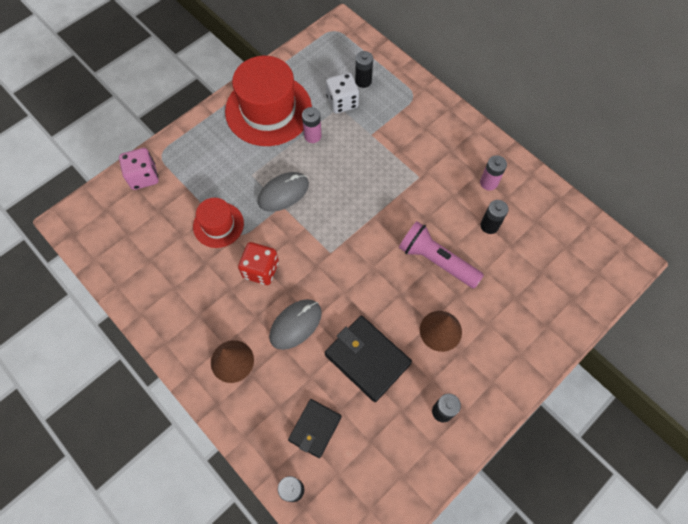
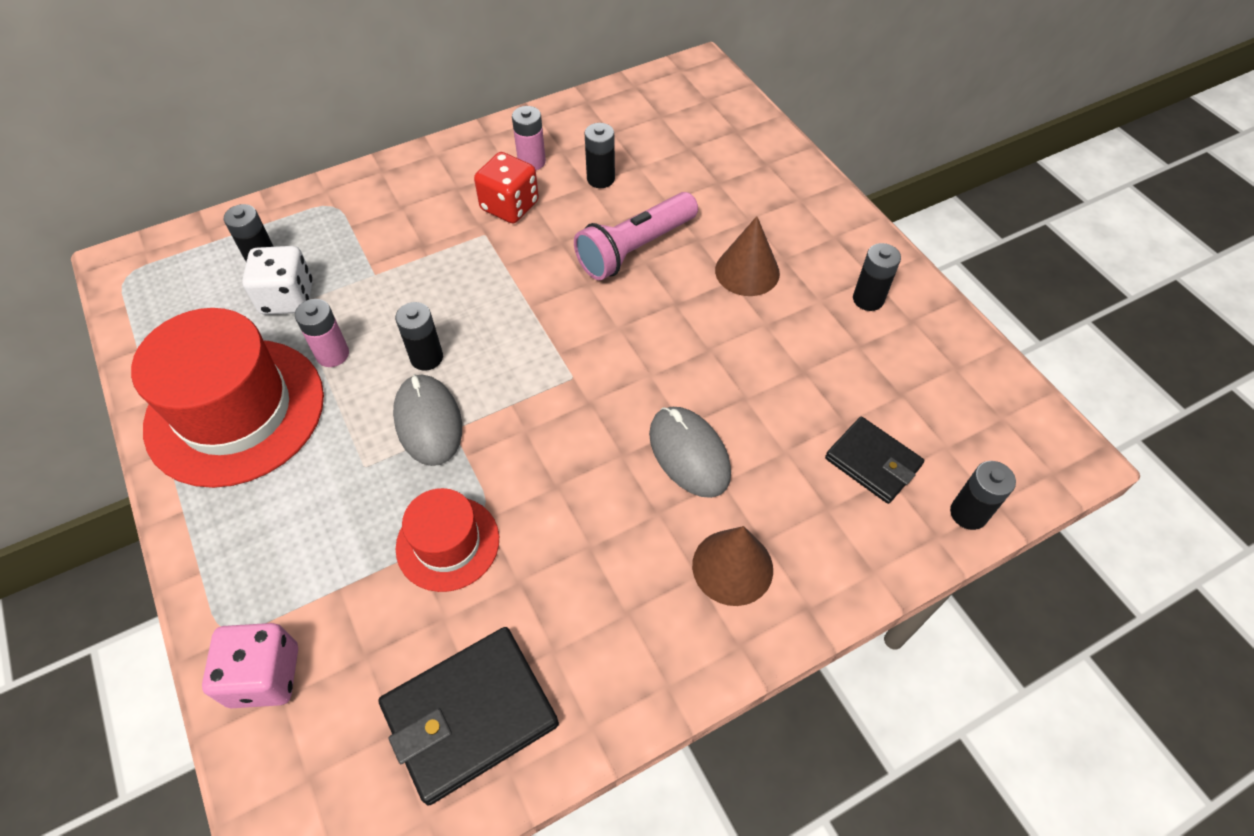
camera: 75 degrees left, 10 degrees down
red dice [238,242,279,285] -> red dice moved to [474,152,539,223]
black wallet [325,315,412,402] -> black wallet moved to [378,627,559,806]
none -> black battery [395,302,443,371]

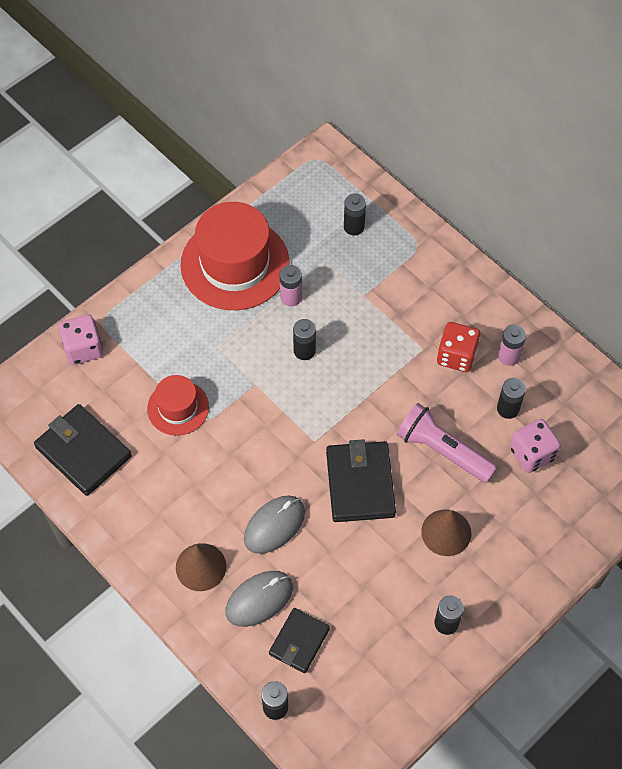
camera: 75 degrees right, 5 degrees up
white dice [242,246,313,315] -> none
grey mouse [393,374,462,466] -> grey mouse moved to [225,571,293,627]
none -> black wallet [326,439,396,522]
none -> pink dice [510,419,561,473]

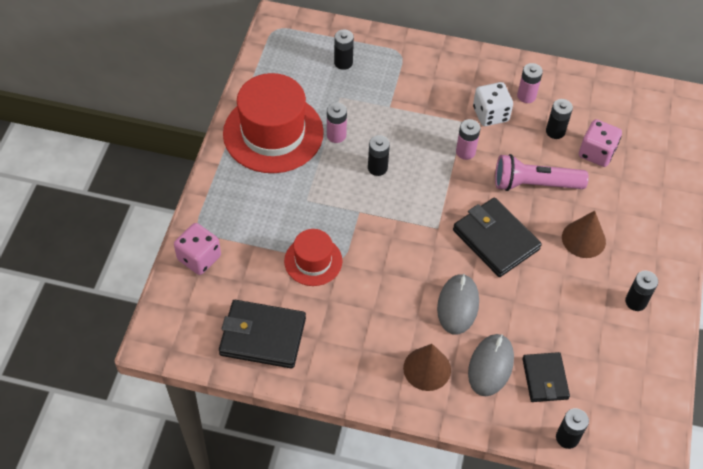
camera: 35 degrees left, 5 degrees down
red dice [437,322,480,372] -> white dice [473,82,513,126]
none -> pink battery [456,119,480,160]

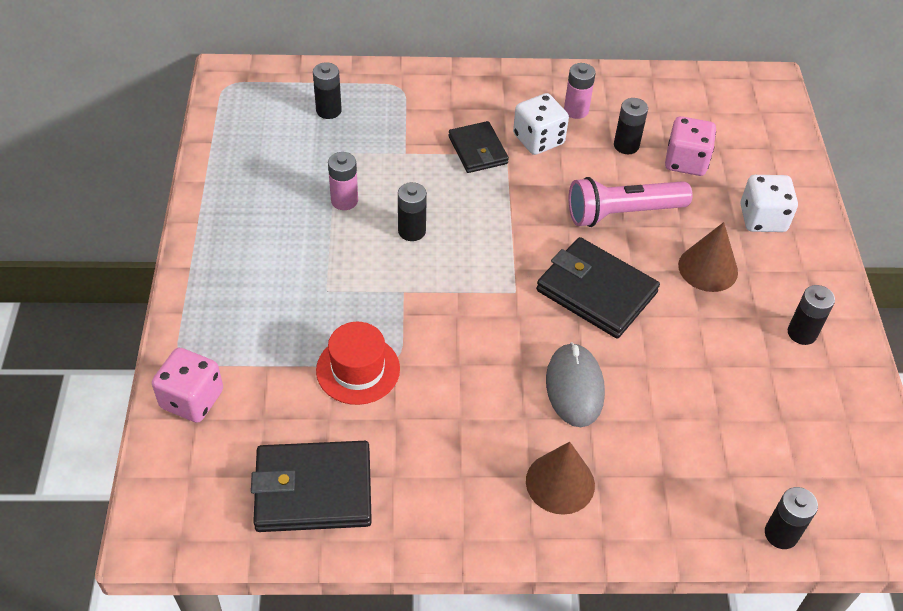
camera: 15 degrees left, 5 degrees down
red hat [223,73,324,173] -> none
pink battery [456,119,480,160] -> none
grey mouse [468,334,514,396] -> none
black wallet [522,352,570,402] -> black wallet moved to [448,121,509,173]
none -> white dice [740,175,798,232]

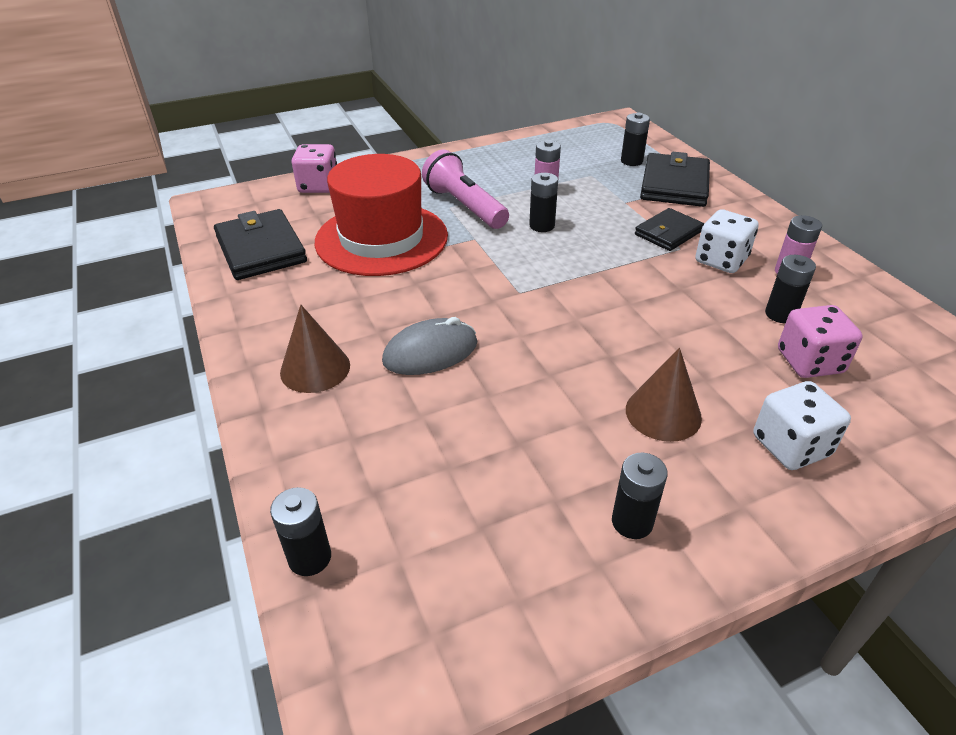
camera: 70 degrees right, 10 degrees down
red hat [316,322,400,405] -> red hat [315,154,448,276], size x1.87
black wallet [536,237,660,338] -> black wallet moved to [640,152,710,207]
pink flashlight [568,177,692,227] -> pink flashlight moved to [422,149,509,229]

